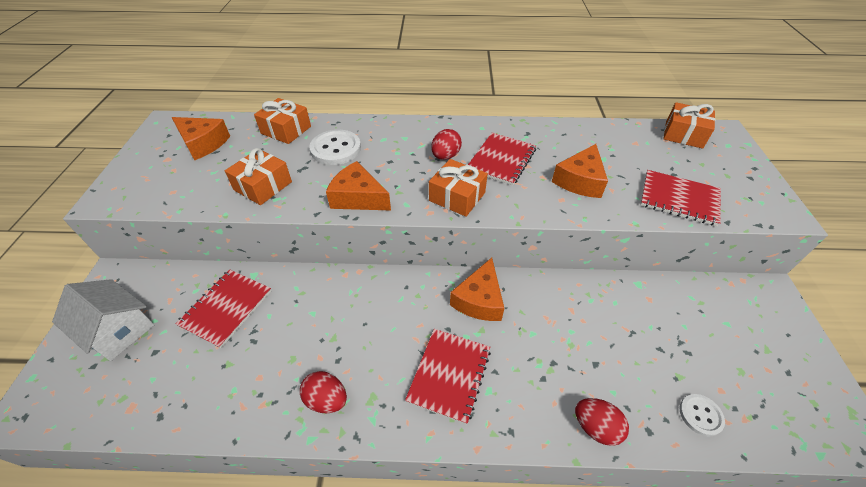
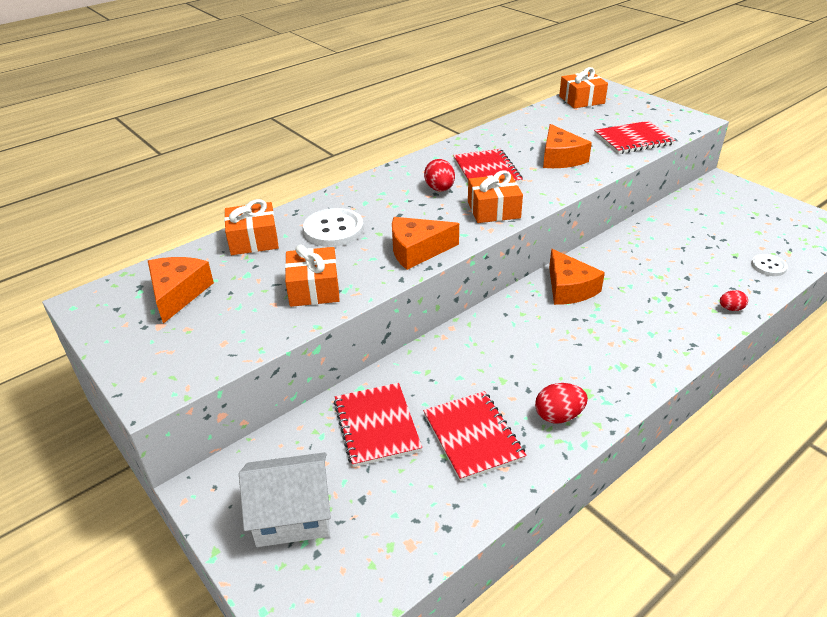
camera: 40 degrees left, 10 degrees down
orange cheese [171,117,230,160] -> orange cheese turned 75 degrees counterclockwise [148,257,214,324]
red notebook [405,329,491,424] -> red notebook moved to [423,391,527,481]
red egg [575,398,629,446] -> red egg [720,290,748,311], size x0.63

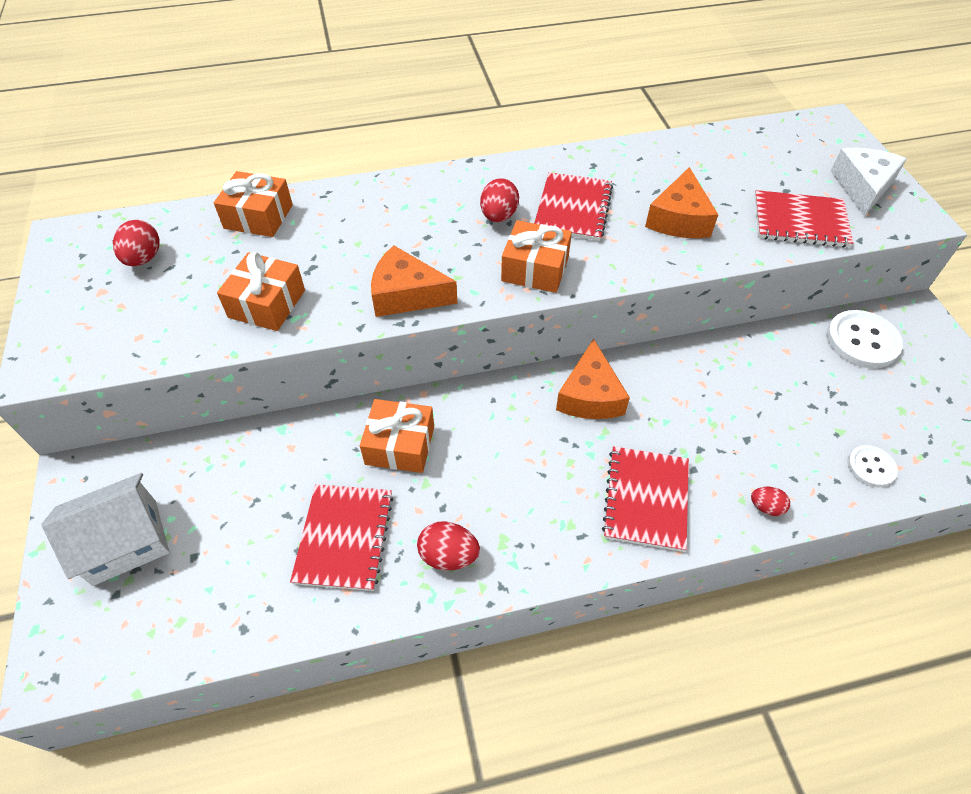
camera: 25 degrees right, 15 degrees up
orange cheese [148,257,214,324] -> red egg [113,220,160,267]
white house [239,452,331,547] -> white house turned 45 degrees counterclockwise [41,473,169,586]
white button [303,208,364,247] -> white button moved to [826,310,903,368]
red notebook [334,383,422,467] -> red notebook moved to [602,446,689,552]
orange gift [559,67,608,108] -> orange gift moved to [360,399,434,473]
none -> white cheese [831,147,907,217]

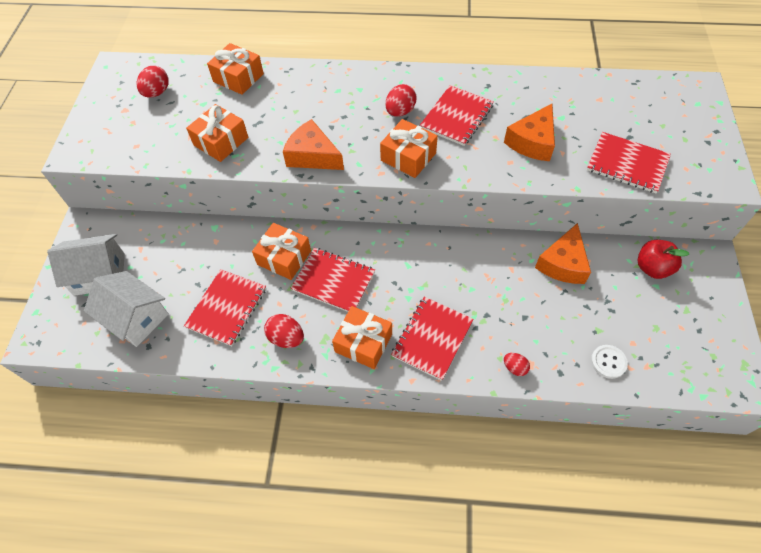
camera: 20 degrees right, 5 degrees up
orange cheese [556,339,630,419] -> orange cheese moved to [535,223,591,284]
white button [826,310,903,368] -> red apple [637,240,689,279]
white cheese [831,147,907,217] -> none
none -> white house [84,271,169,347]
none -> red notebook [291,248,375,312]
none -> orange gift [332,306,392,369]

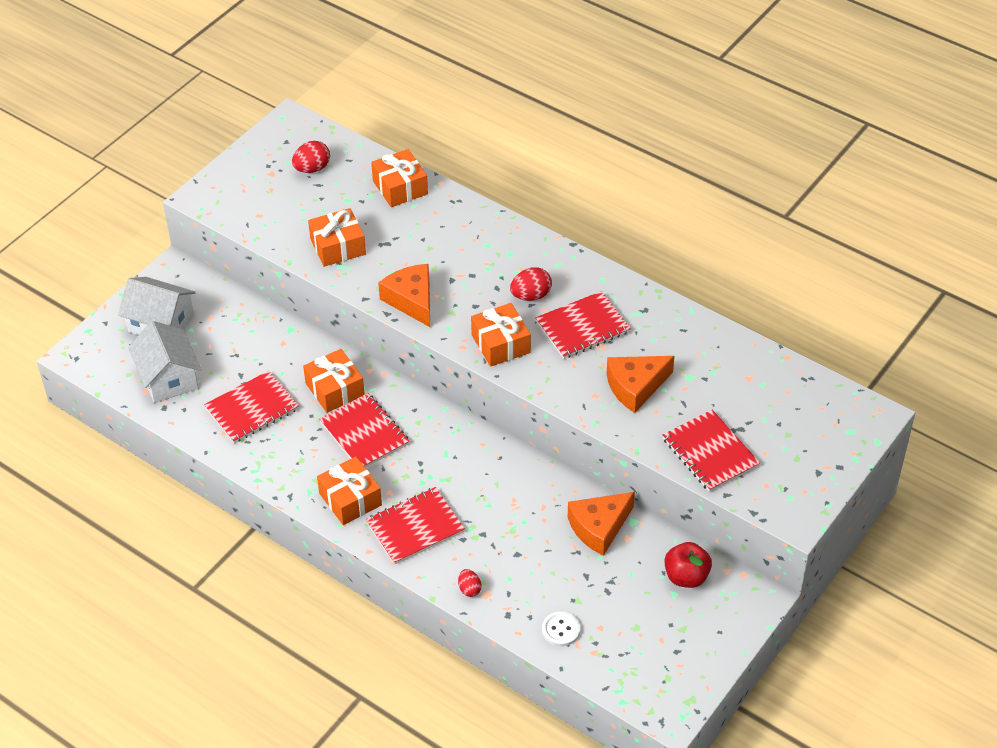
camera: 30 degrees right, 10 degrees down
red egg [264,314,304,348] -> none

